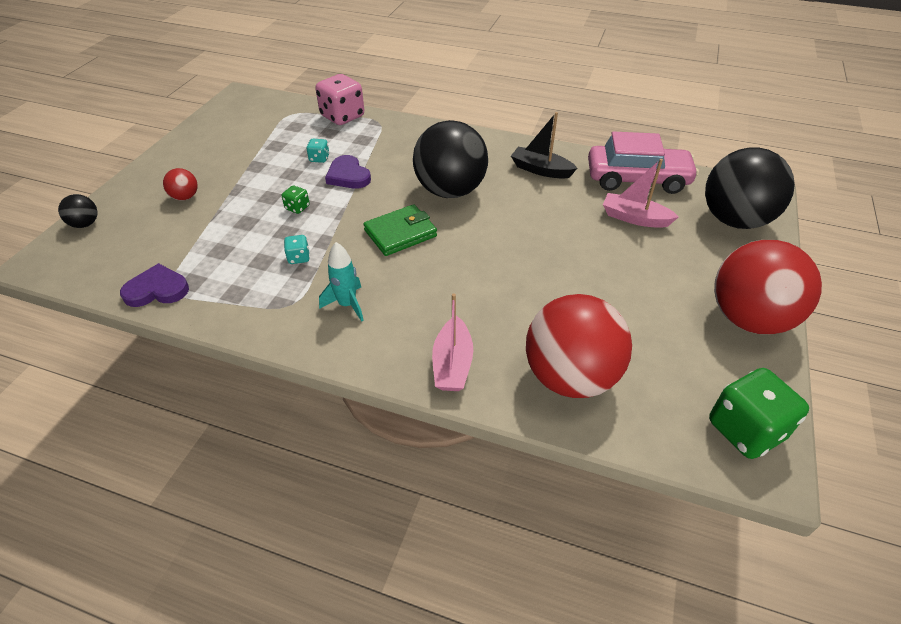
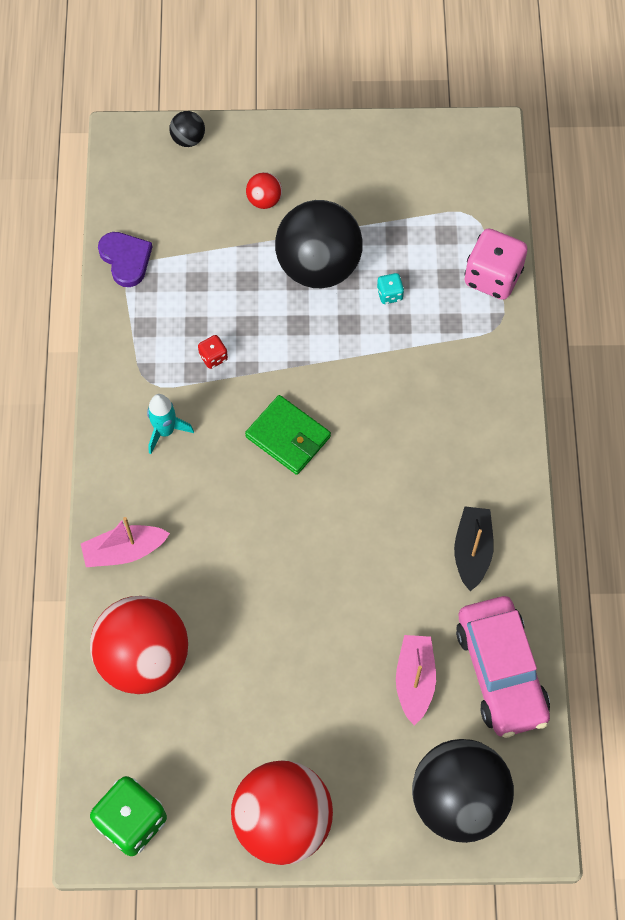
camera: 70 degrees right, 20 degrees up
green dice [282,185,310,214] -> none
turquoise dice [284,235,310,264] -> red dice [198,335,228,369]
purple heart [325,155,371,189] -> none
black ball [413,120,488,198] -> black ball moved to [275,200,363,288]

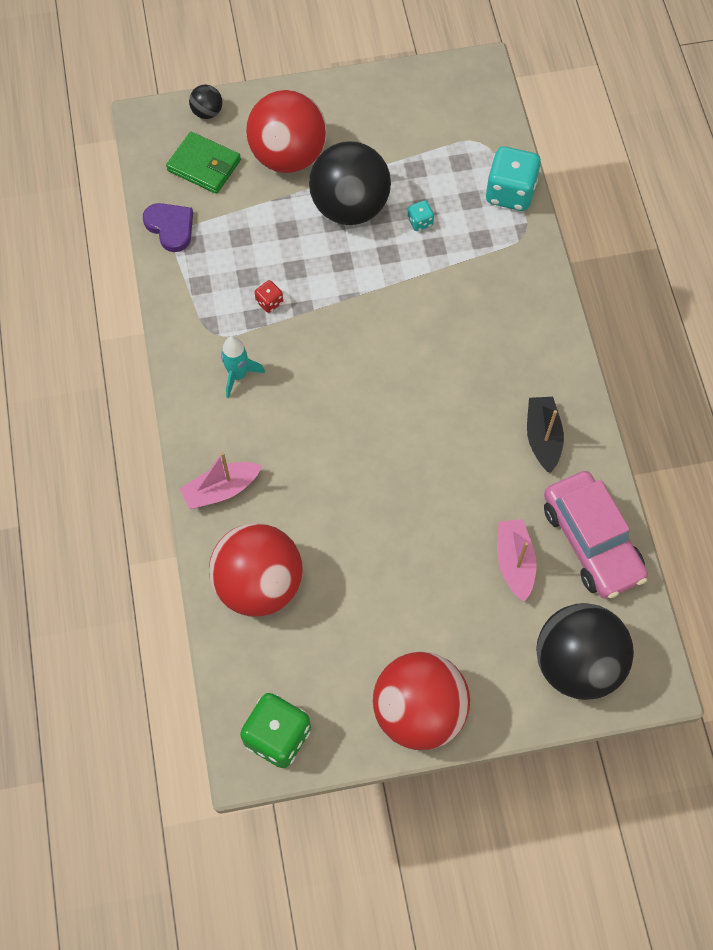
camera: 10 degrees left, 0 degrees up
green wallet [245,395,331,475] -> green wallet moved to [166,132,241,194]
red ball [246,172,282,209] -> red ball [246,90,327,173], size x2.35
pink dice [464,228,528,300] -> turquoise dice [485,146,541,211]

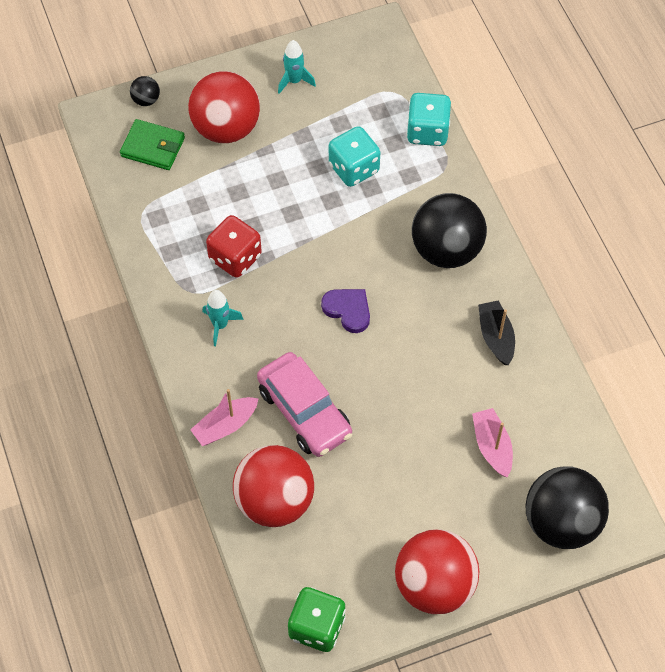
camera: 10 degrees left, 5 degrees down
purple heart [143,203,193,252] -> purple heart moved to [321,289,370,333]
red dice [255,280,283,313] -> red dice [206,215,262,278], size x2.15
black ball [309,141,391,225] -> black ball moved to [412,193,487,268]
turquoise dice [408,200,434,231] -> turquoise dice [329,126,380,187], size x2.15
pink car [544,471,648,599] -> pink car moved to [257,352,352,457]
none -> turquoise rocket [278,40,316,94]

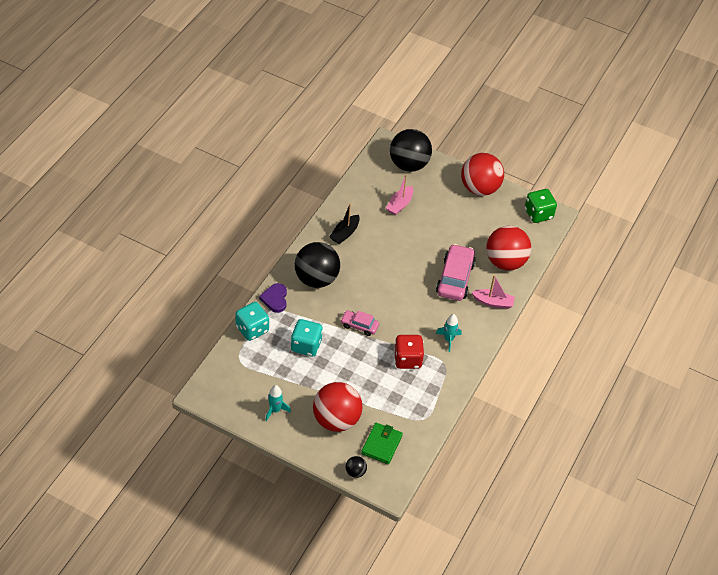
camera: 135 degrees left, 10 degrees down
green wallet [120,119,185,170] -> green wallet turned 45 degrees clockwise [361,423,403,464]
purple heart [321,289,370,333] -> purple heart moved to [259,283,287,313]
none -> pink car [340,310,379,336]

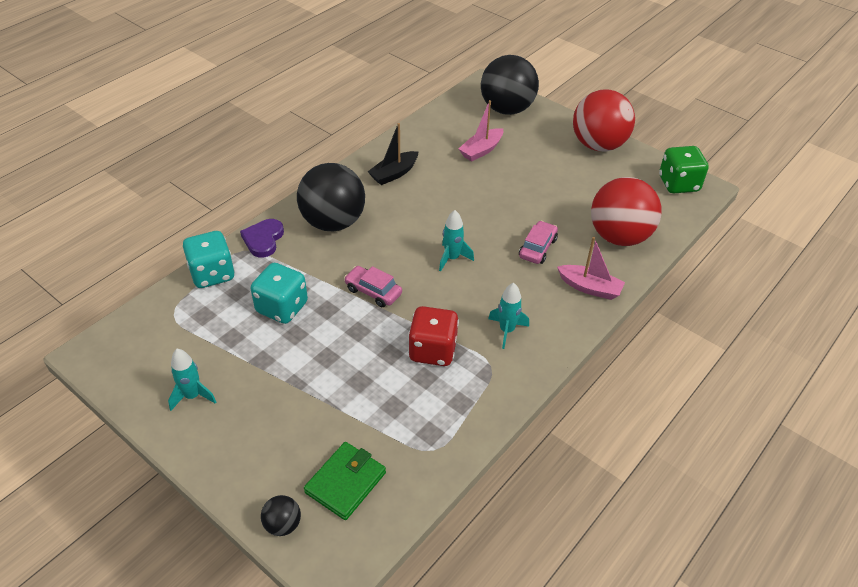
camera: 15 degrees right, 5 degrees down
red ball [313,382,362,432] -> none
pink car [436,244,476,301] -> pink car [519,221,558,264], size x0.56
none -> turquoise rocket [439,210,474,272]

